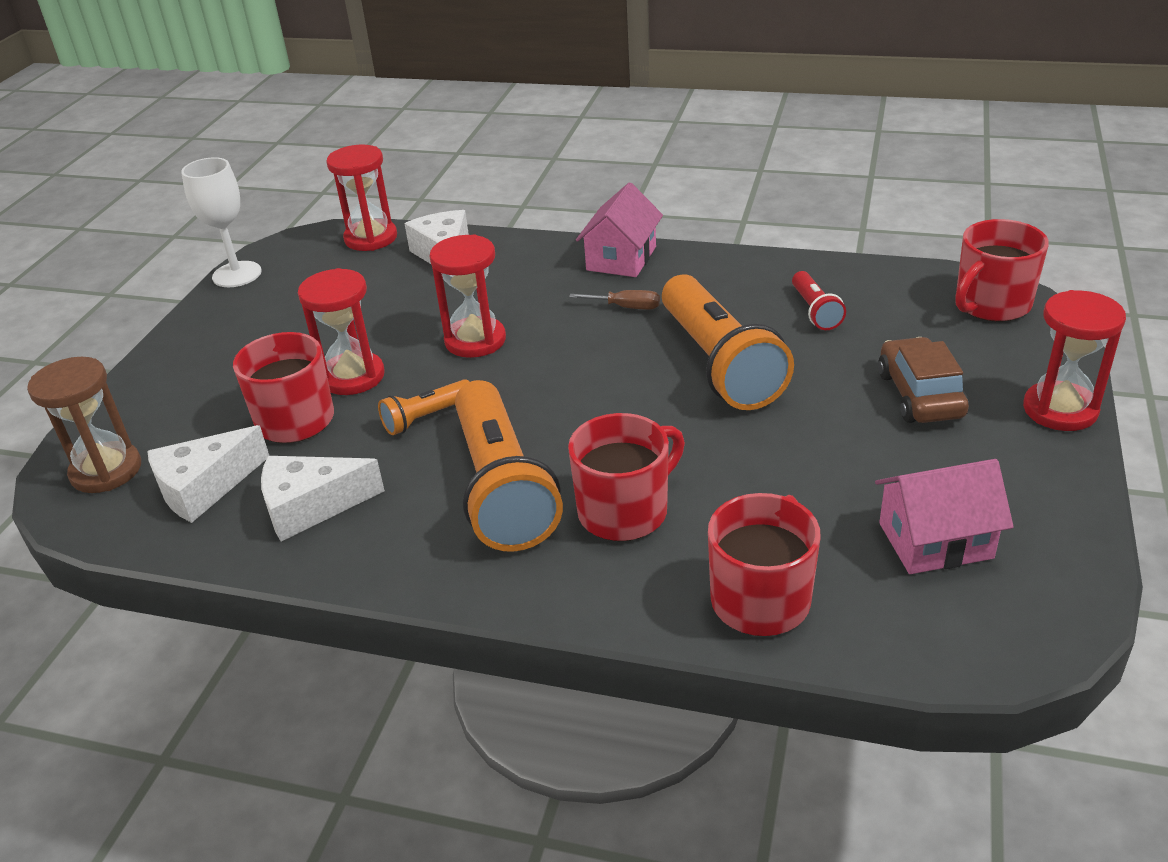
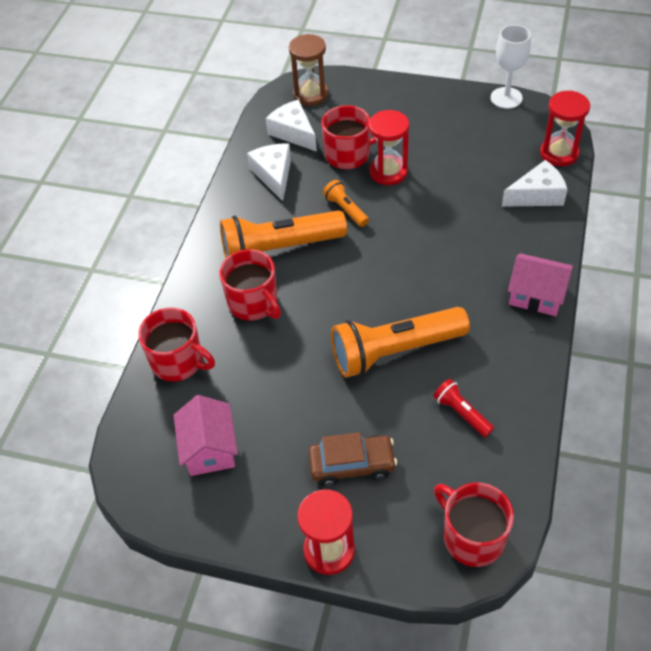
camera: 90 degrees right, 15 degrees up
red hourglass [430,235,506,358] -> none
brown screwdriver [569,290,660,310] -> none
red flashlight [792,271,846,330] -> red flashlight turned 60 degrees clockwise [433,379,494,437]

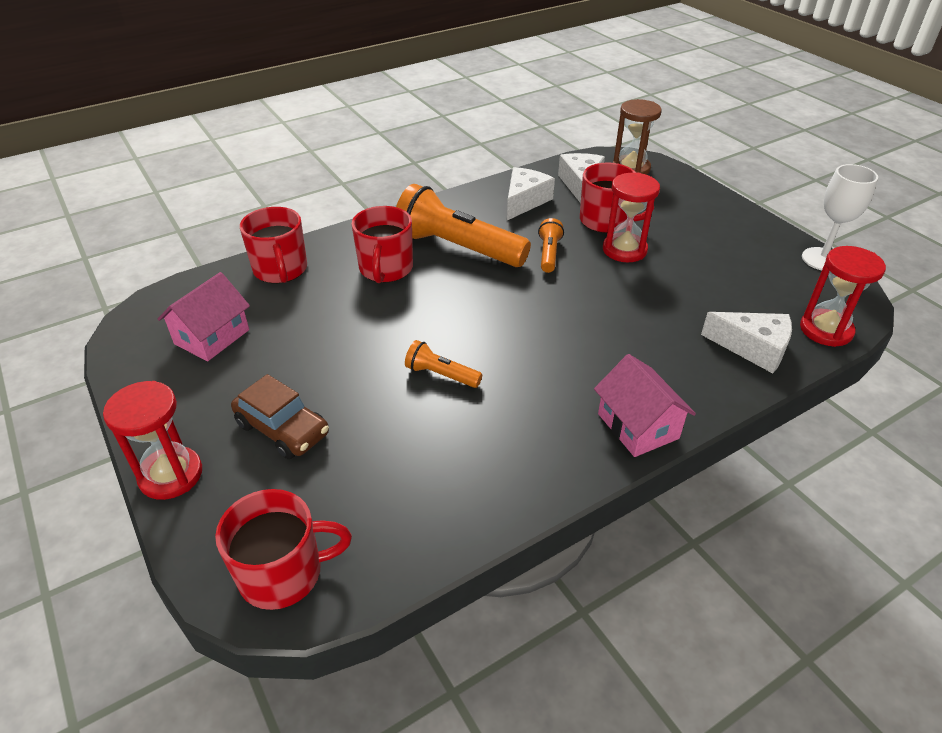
camera: 40 degrees right, 10 degrees down
orange flashlight [331,307,470,378] -> orange flashlight [405,340,482,388], size x0.47
red flashlight [433,379,494,437] -> none
red mug [434,483,514,567] -> red mug turned 75 degrees clockwise [215,489,352,610]

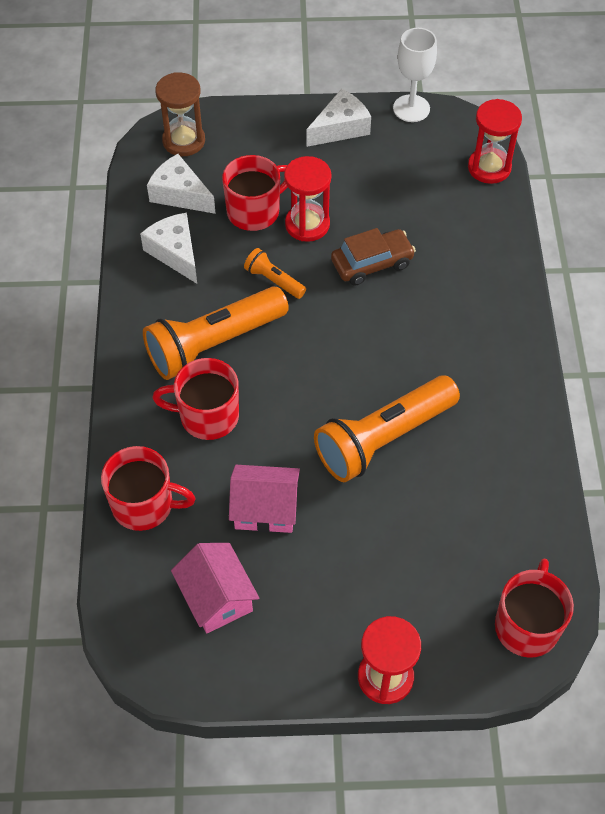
camera: 60 degrees left, 15 degrees up
brown car [231,374,329,459] -> brown car moved to [331,228,416,286]
red mug [352,206,413,283] -> red mug turned 150 degrees clockwise [152,358,239,440]
orange flashlight [405,340,482,388] -> orange flashlight [314,375,460,482], size x2.14
pink house [594,354,696,457] -> pink house moved to [229,465,300,533]
white cheese [701,312,792,373] -> white cheese moved to [307,89,371,147]

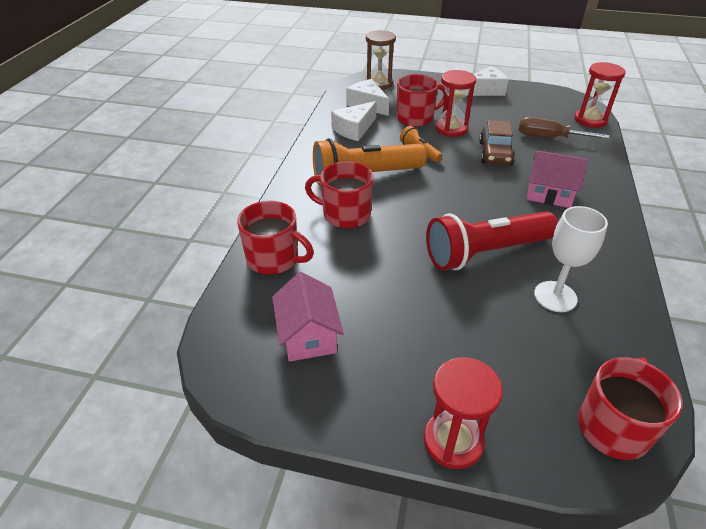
camera: 15 degrees right, 15 degrees down
white cheese [140,213,197,284] -> white cheese turned 120 degrees counterclockwise [331,101,377,141]
pink house [229,465,300,533] -> pink house moved to [527,150,588,208]
orange flashlight [314,375,460,482] -> red flashlight [426,211,558,271]
brown car [331,228,416,286] -> brown car turned 105 degrees clockwise [479,120,515,165]
white goblet [393,28,437,122] -> white goblet moved to [534,206,608,312]
none -> brown screwdriver [518,117,610,139]

